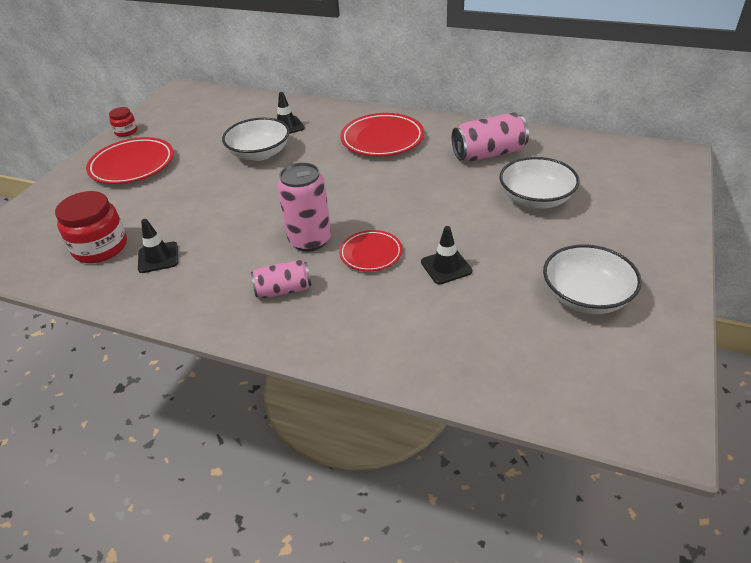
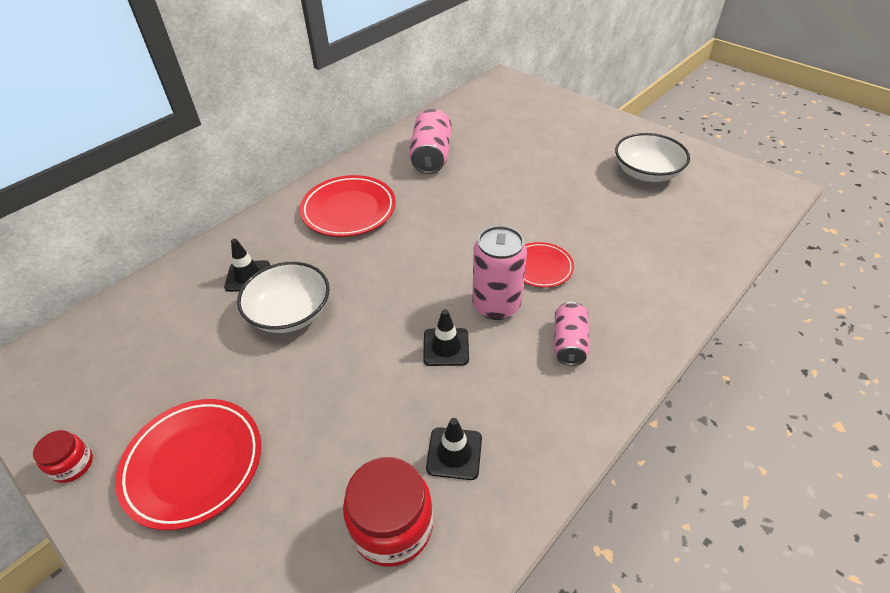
camera: 70 degrees left, 5 degrees up
black traffic cone [421,226,472,284] -> black traffic cone moved to [423,309,469,366]
white bowl [500,157,580,209] -> none

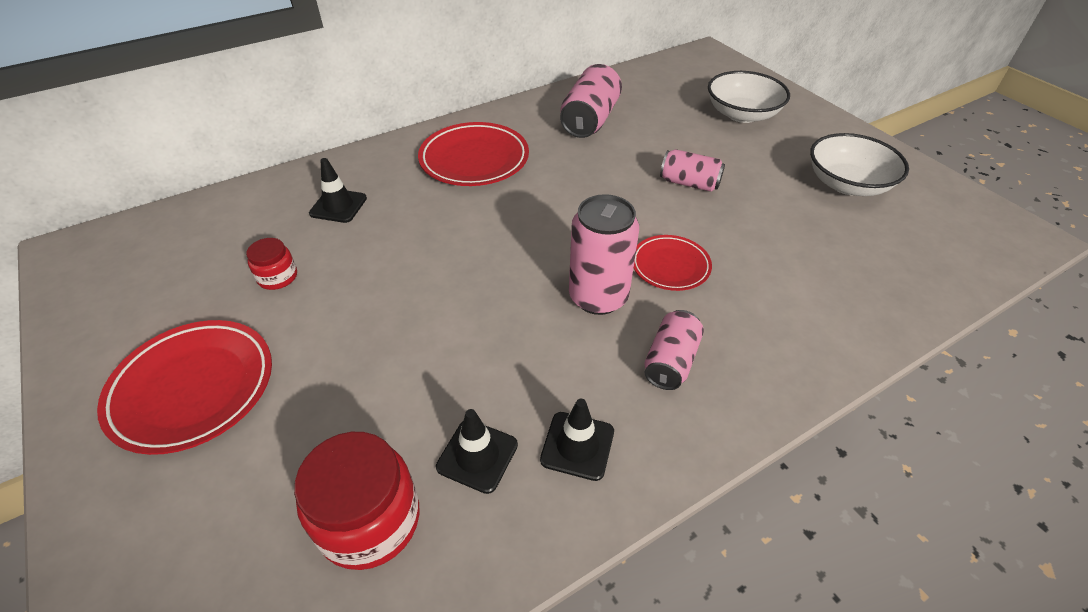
camera: 15 degrees right, 0 degrees up
red jar [33,430,93,483] -> red jar moved to [246,238,297,290]
white bowl [237,262,330,333] -> white bowl moved to [708,71,790,123]
black traffic cone [423,309,469,366] -> black traffic cone moved to [540,399,614,481]
none -> pink can [660,149,725,192]

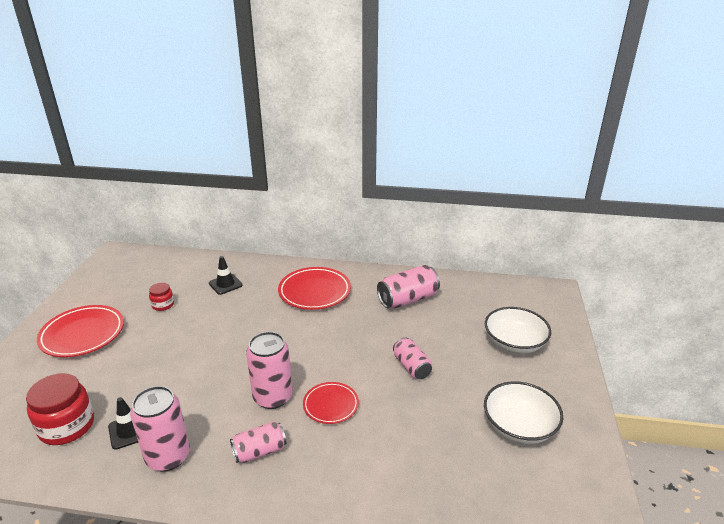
camera: 40 degrees right, 15 degrees down
black traffic cone [540,399,614,481] -> pink can [130,386,190,472]

